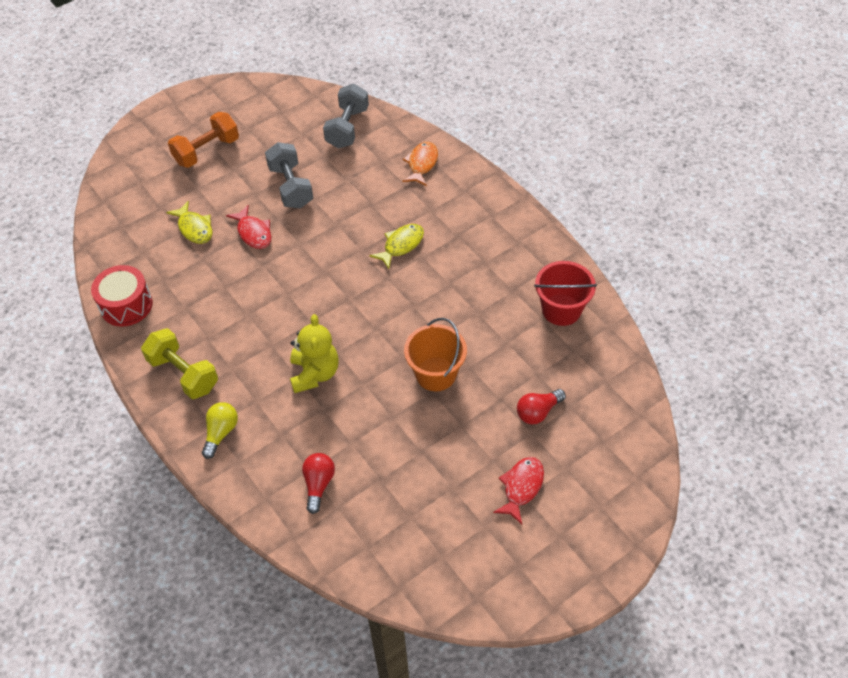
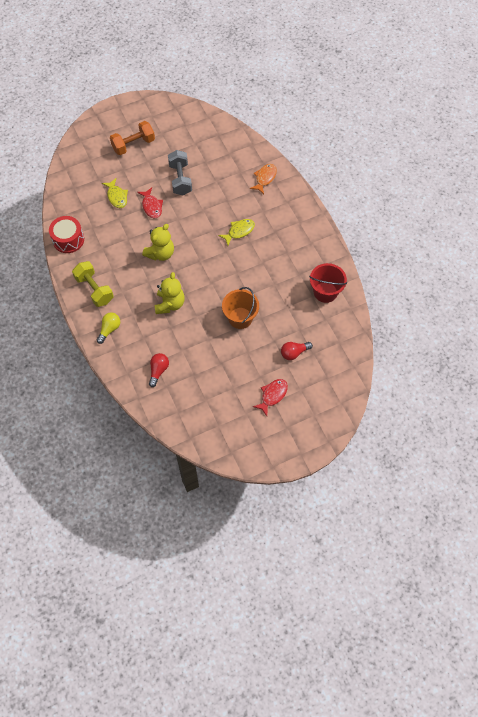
camera: 10 degrees right, 10 degrees up
grey dumbbell [323,84,369,149] -> none
none -> yellow teddy bear [142,224,174,261]

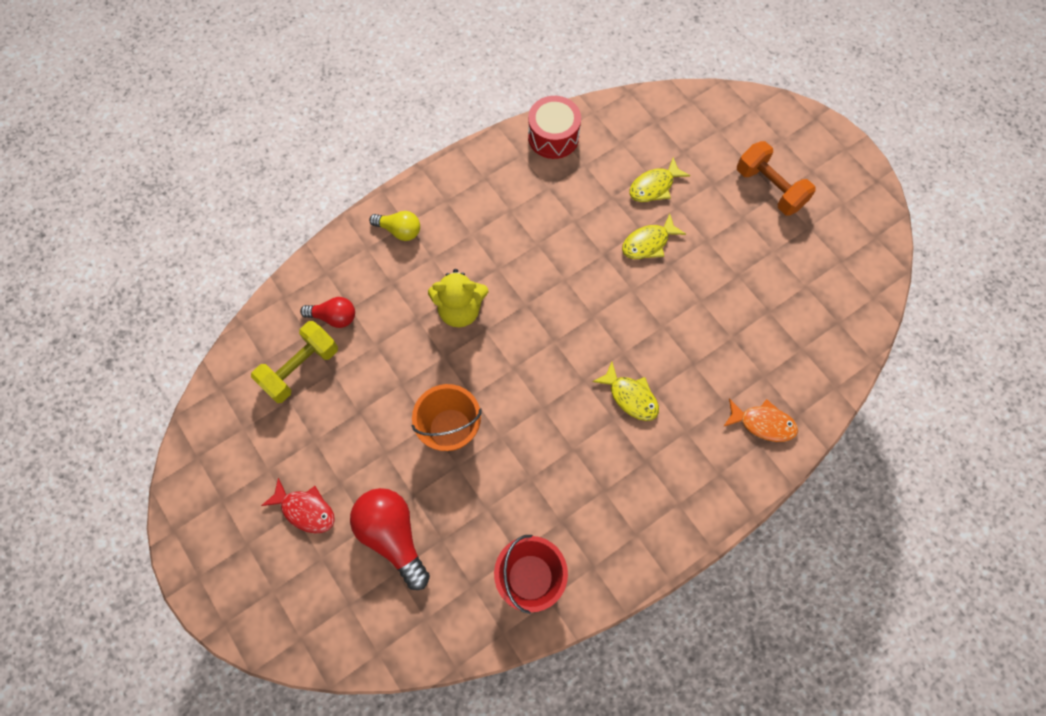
camera: 80 degrees right, 5 degrees up
yellow dumbbell [72,261,114,307] -> yellow dumbbell moved to [251,321,338,403]
red fish [137,187,163,218] -> yellow fish [622,214,686,259]
yellow teddy bear [142,224,174,261] -> none
grey dumbbell [168,150,192,195] -> none
red light bulb [281,342,313,360] -> red light bulb [350,488,430,590], size x1.71

